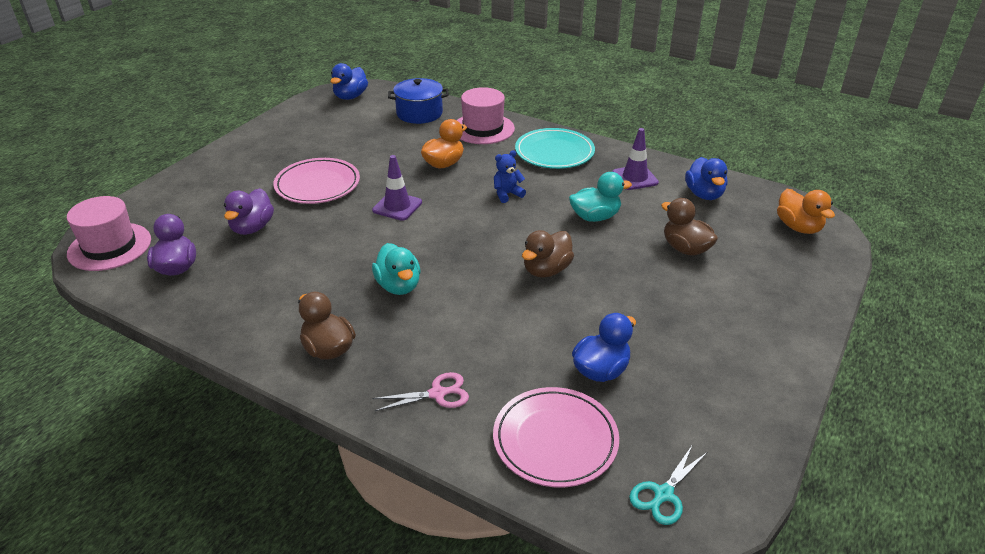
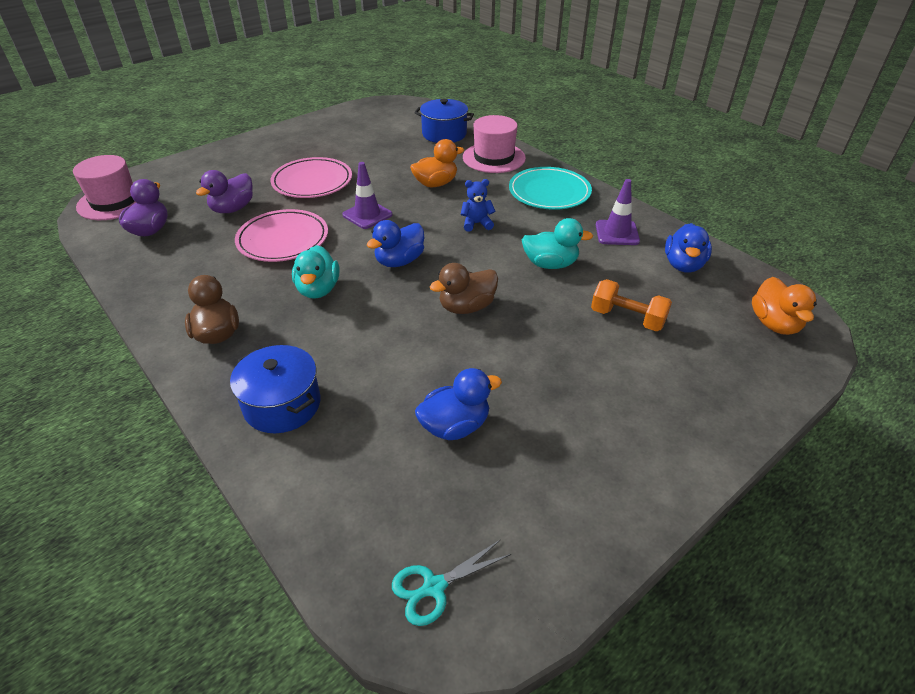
camera: 20 degrees right, 5 degrees up
blue duck [330,63,368,100] -> blue duck moved to [367,220,424,267]
pink scissors [372,372,469,411] -> blue pot [230,345,321,433]
pink plate [493,387,619,487] -> pink plate moved to [235,209,328,262]
brown duck [661,198,718,256] -> orange dumbbell [591,279,672,331]

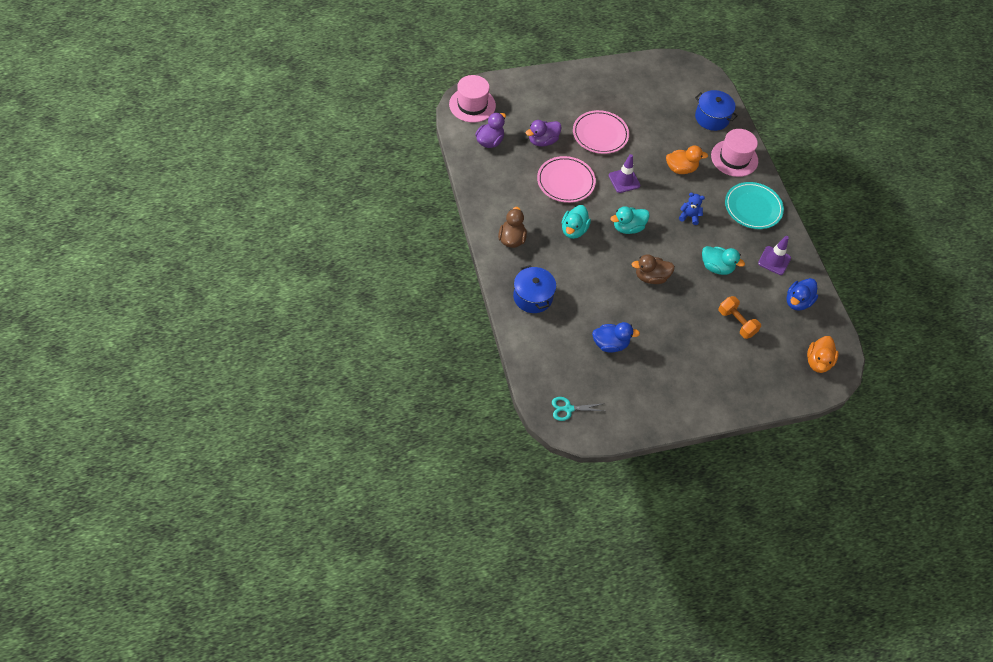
camera: 20 degrees right, 15 degrees up
blue duck [367,220,424,267] -> turquoise duck [610,206,650,234]

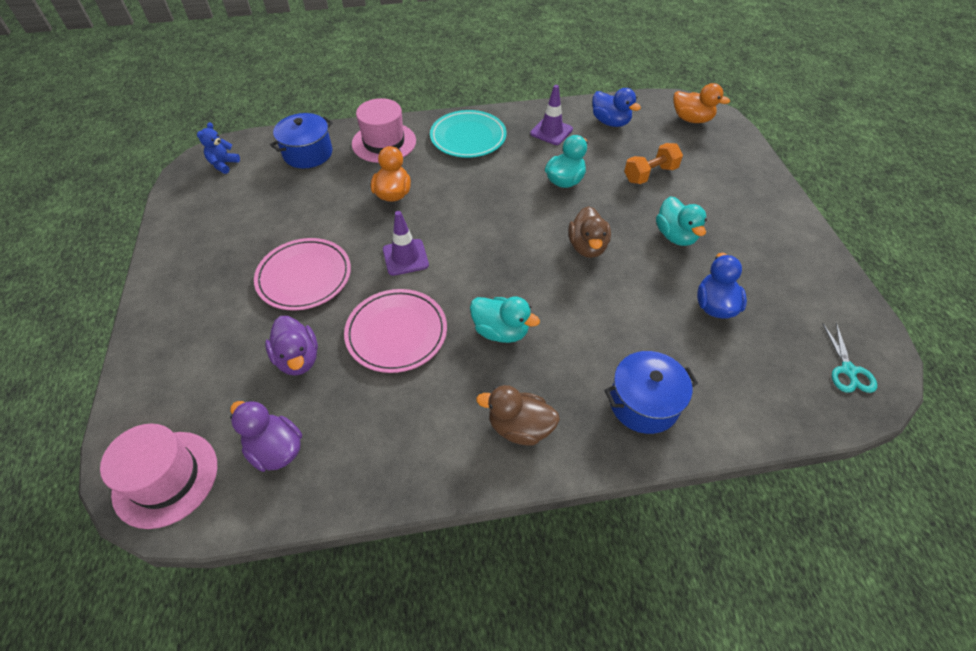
camera: 80 degrees left, 5 degrees down
turquoise duck [610,206,650,234] -> turquoise duck moved to [656,196,707,246]
blue teddy bear [679,193,705,225] -> blue teddy bear moved to [197,122,240,174]

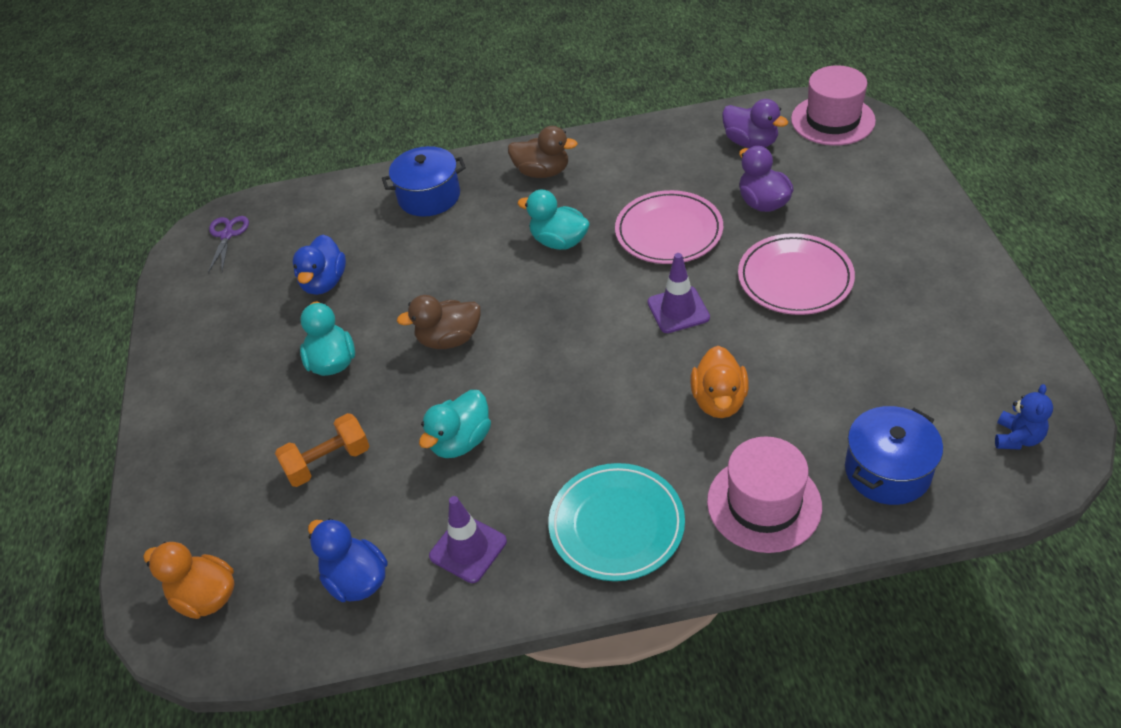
camera: 175 degrees left, 5 degrees down
brown duck [568,206,611,258] -> brown duck turned 105 degrees counterclockwise [397,295,481,349]
turquoise scissors [822,322,877,393] -> purple scissors [208,216,249,273]

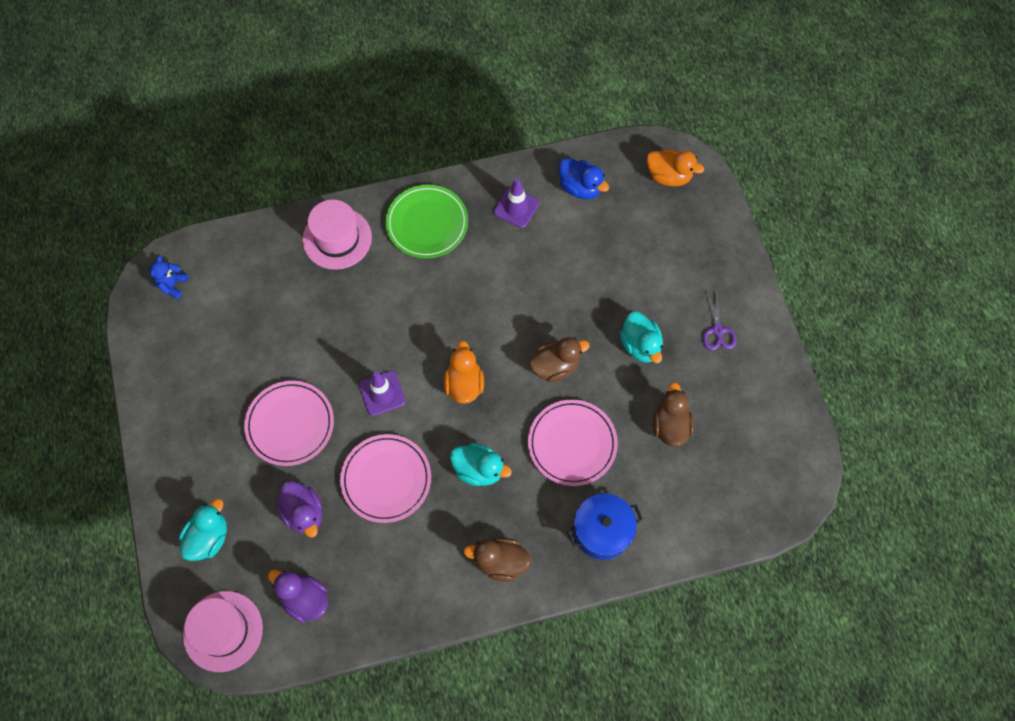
camera: 170 degrees right, 20 degrees up
purple scissors [208,216,249,273] -> purple scissors moved to [702,287,737,350]
orange dumbbell [275,413,369,487] -> none
blue duck [293,234,346,295] -> brown duck [653,382,694,447]
turquoise duck [419,390,491,458] -> turquoise duck moved to [179,499,227,561]
turquoise plate [548,463,685,581] -> green plate [385,185,468,258]
orange duck [690,346,749,418] -> orange duck moved to [444,341,484,404]
blue pot [845,406,943,505] -> none
none -> pink plate [528,400,618,486]

